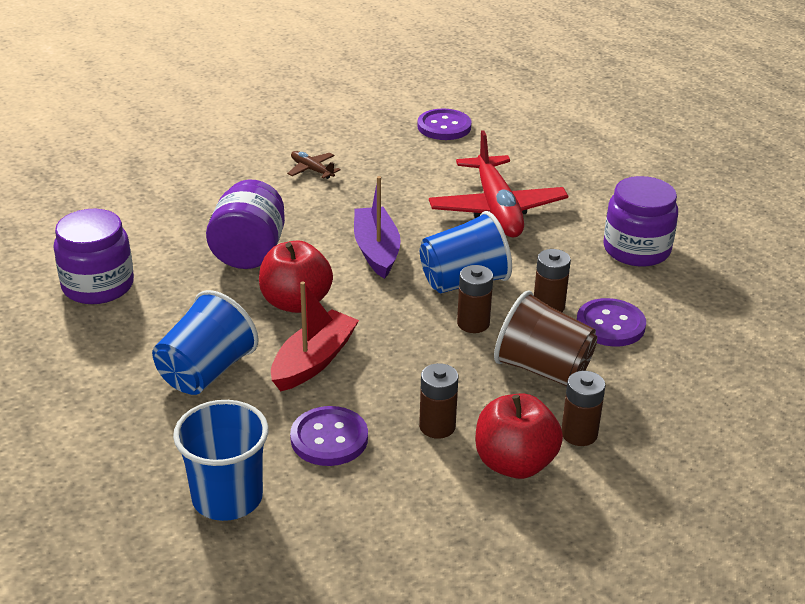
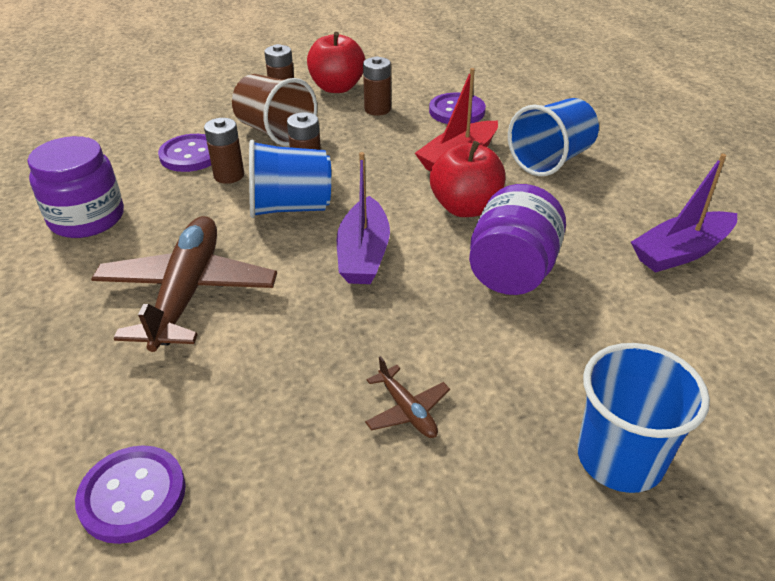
camera: 165 degrees left, 5 degrees up
purple jar [54,209,134,304] -> purple boat [631,154,737,273]
blue cup [173,400,269,521] -> blue cup moved to [577,343,710,493]
red plane [429,130,568,237] -> brown plane [91,216,277,352]

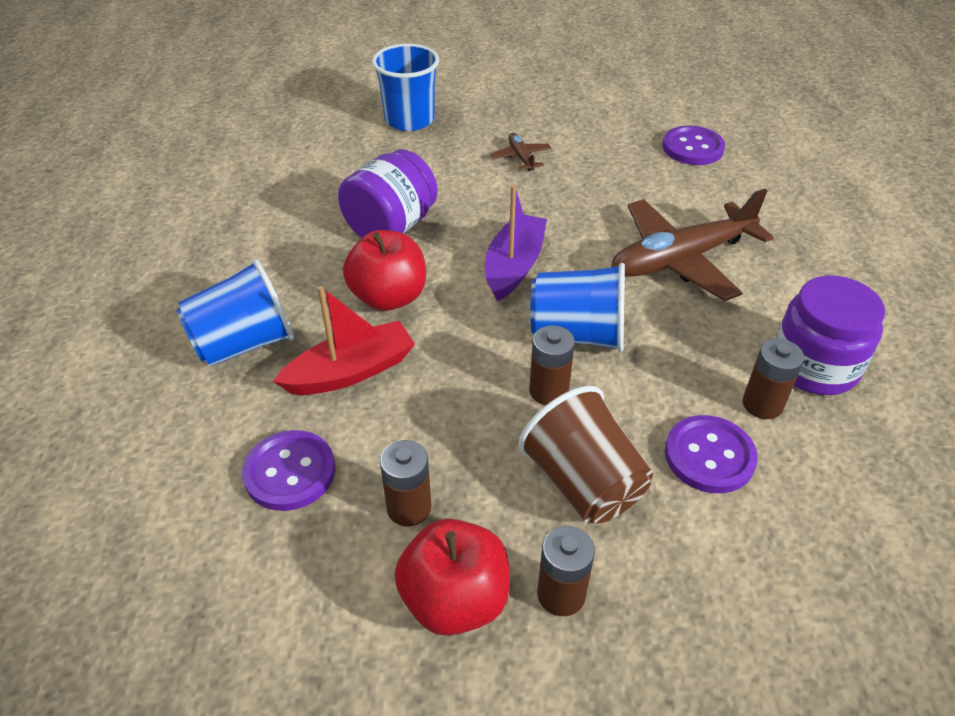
camera: 165 degrees left, 5 degrees up
brown plane [91,216,277,352] -> brown plane turned 45 degrees clockwise [611,189,774,301]
brown battery [204,118,244,184] -> brown battery moved to [743,339,804,419]
purple boat [631,154,737,273] -> none

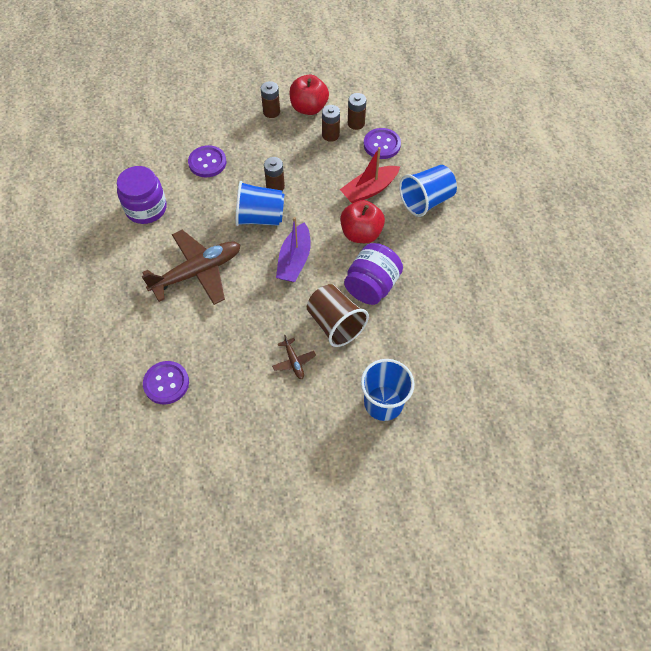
camera: 175 degrees right, 15 degrees up
brown cup [518,386,653,524] -> brown cup moved to [307,284,369,347]
brown battery [743,339,804,419] -> brown battery moved to [348,93,366,130]

